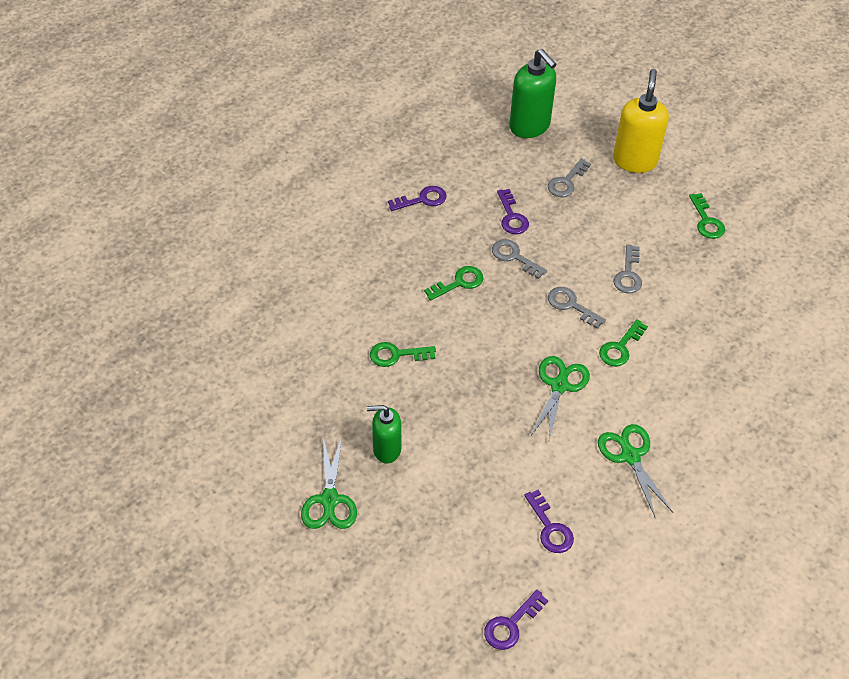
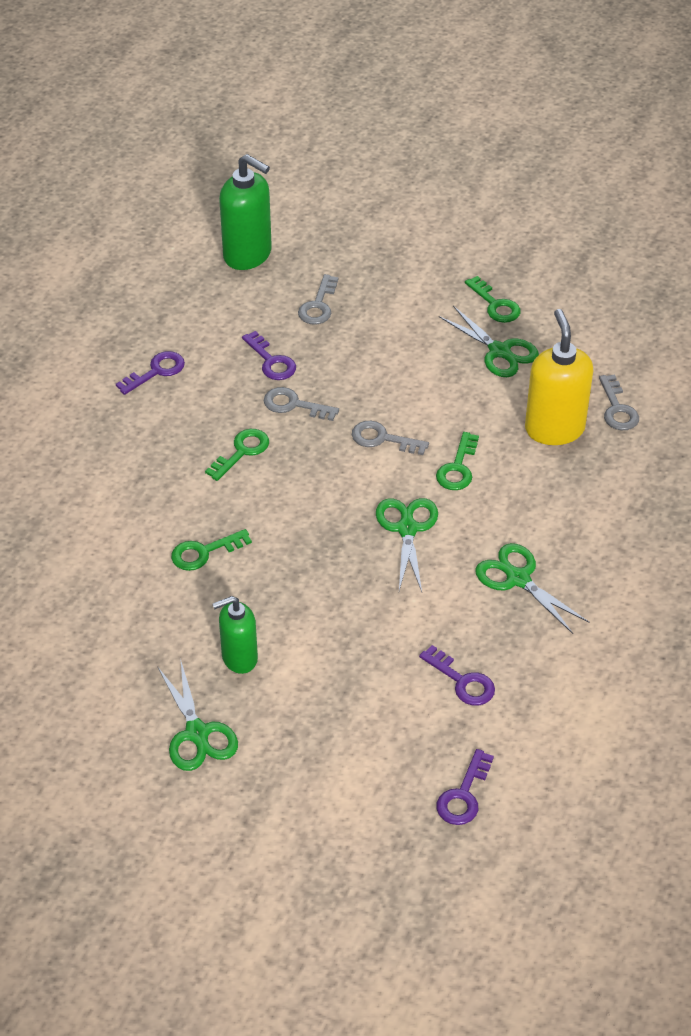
camera: 20 degrees left, 5 degrees down
yellow soap dispenser [613,69,669,173] -> yellow soap dispenser moved to [525,309,593,445]
grey key [614,244,642,293] -> grey key moved to [599,374,639,430]
none -> green scissors [439,306,539,377]

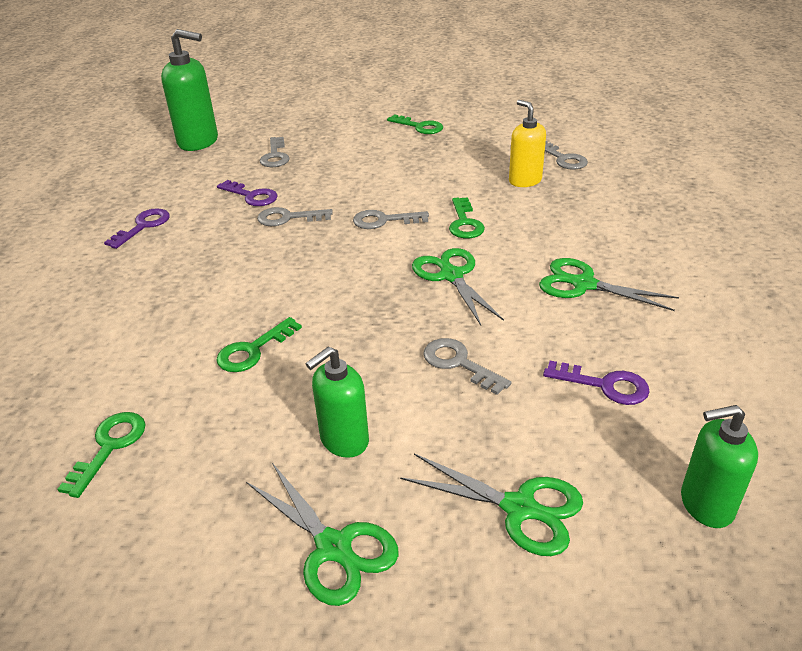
camera: 20 degrees left, 10 degrees down
green key [205,429,269,481] -> green key moved to [58,412,146,498]
purple key [436,749,494,825] -> green soap dispenser [681,405,758,528]
green scissors [439,306,539,377] -> green scissors moved to [400,454,583,556]
yellow soap dispenser [525,309,593,445] -> yellow soap dispenser [509,100,546,187], size x0.65
none -> grey key [423,338,511,395]

